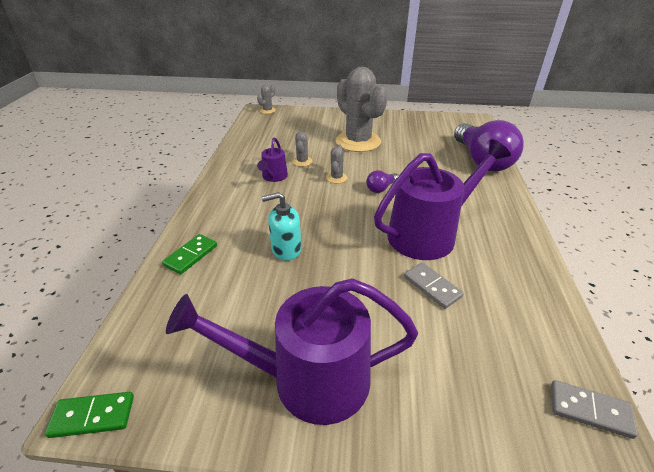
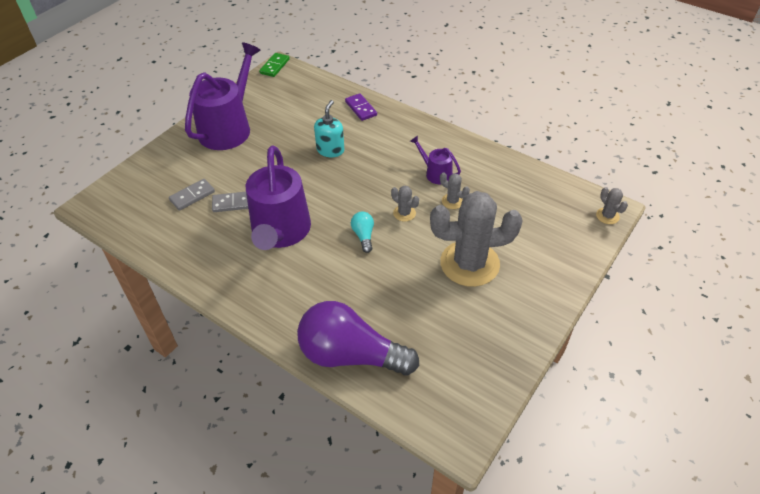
camera: 120 degrees right, 10 degrees up
green domino [162,234,217,275] -> purple domino [345,93,377,121]
purple light bulb [366,170,399,193] -> turquoise light bulb [351,212,374,253]
grey domino [551,380,638,439] -> grey domino moved to [169,179,215,211]

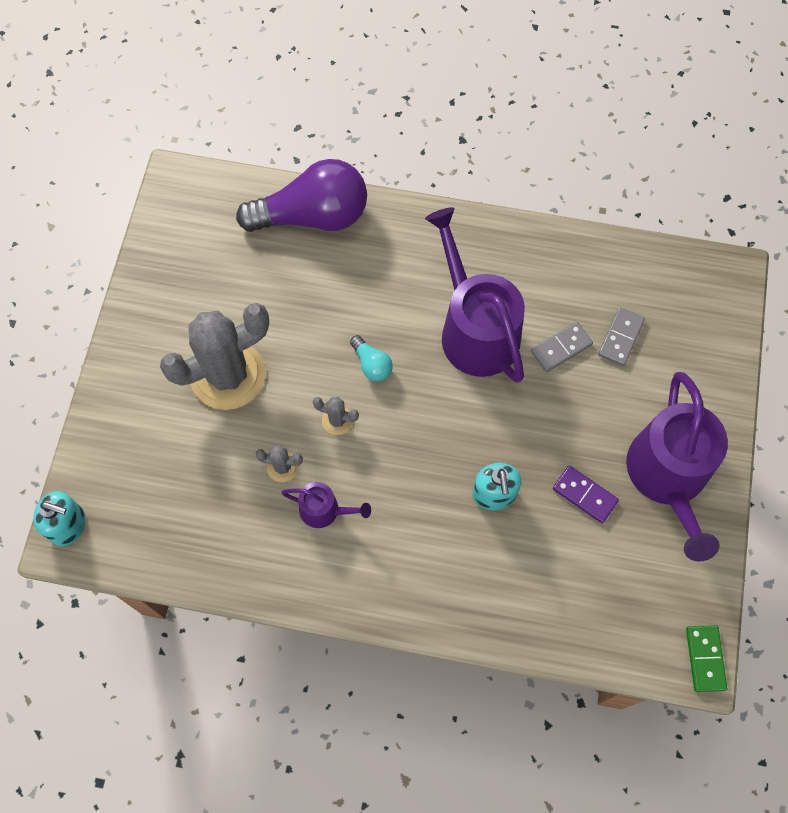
camera: 155 degrees right, 20 degrees up
purple domino [345,93,377,121] -> purple domino moved to [553,466,619,523]
grey cactus [596,187,628,224] -> turquoise soap dispenser [33,491,86,546]

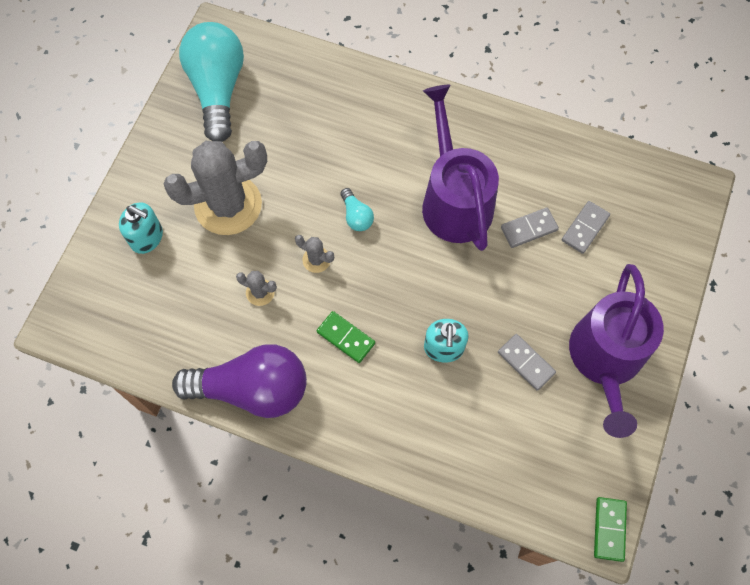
camera: 10 degrees right, 0 degrees up
turquoise soap dispenser [33,491,86,546] -> turquoise soap dispenser moved to [119,202,163,254]
purple light bulb [236,159,367,232] -> purple light bulb moved to [172,344,307,418]
purple watering can [281,482,371,528] -> none
purple domino [553,466,619,523] -> grey domino [498,334,556,391]
none -> turquoise light bulb [179,22,244,142]
none -> green domino [317,311,375,363]

